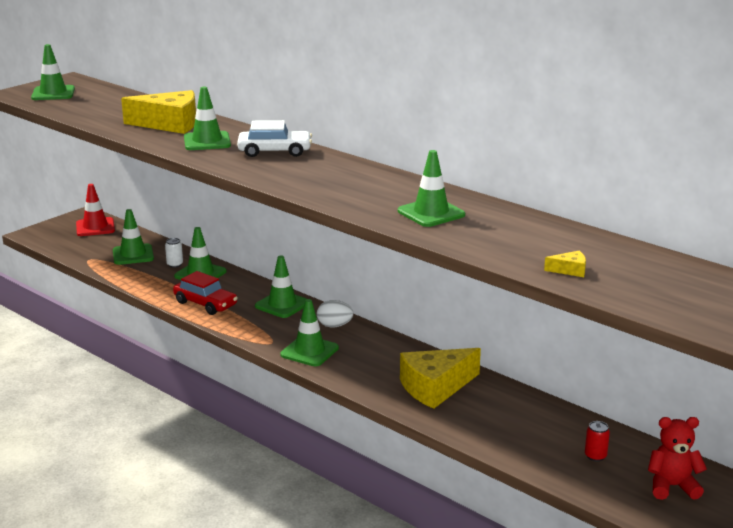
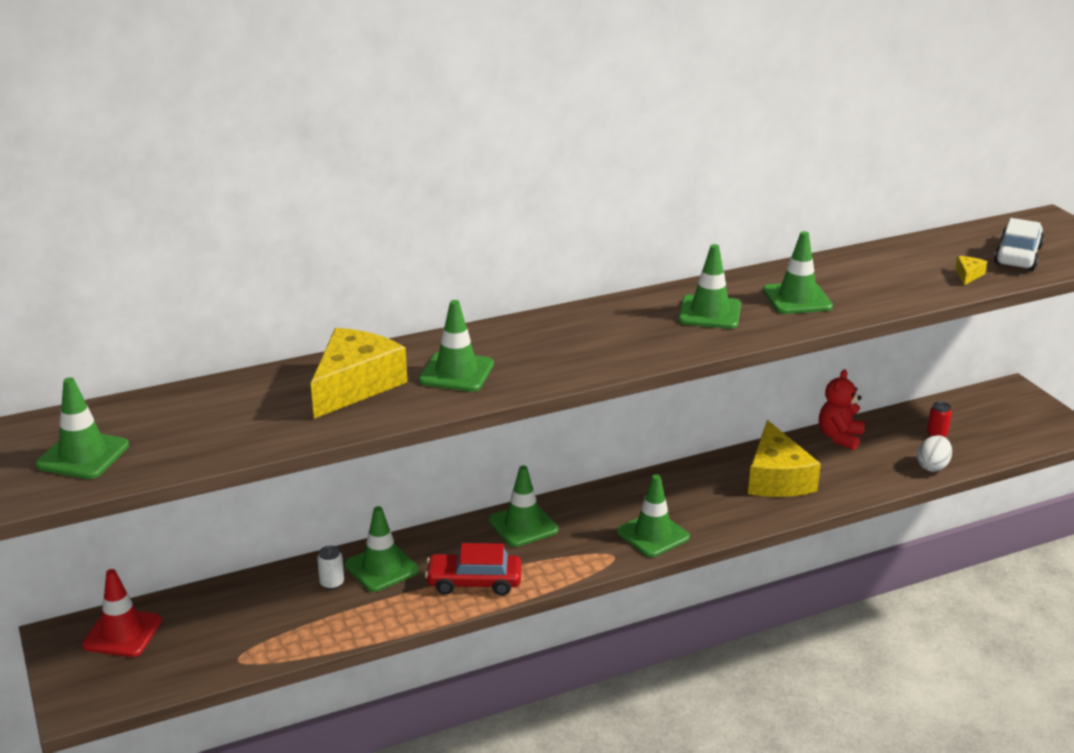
camera: 65 degrees left, 5 degrees up
green traffic cone [113,209,154,265] -> green traffic cone moved to [678,244,741,329]
red car [173,271,238,315] -> red car turned 150 degrees counterclockwise [425,543,522,595]
white car [237,120,312,157] -> white car moved to [994,218,1044,270]
white egg [317,300,353,327] -> white egg moved to [917,435,952,472]
red teddy bear [648,417,707,500] -> red teddy bear moved to [819,369,865,450]

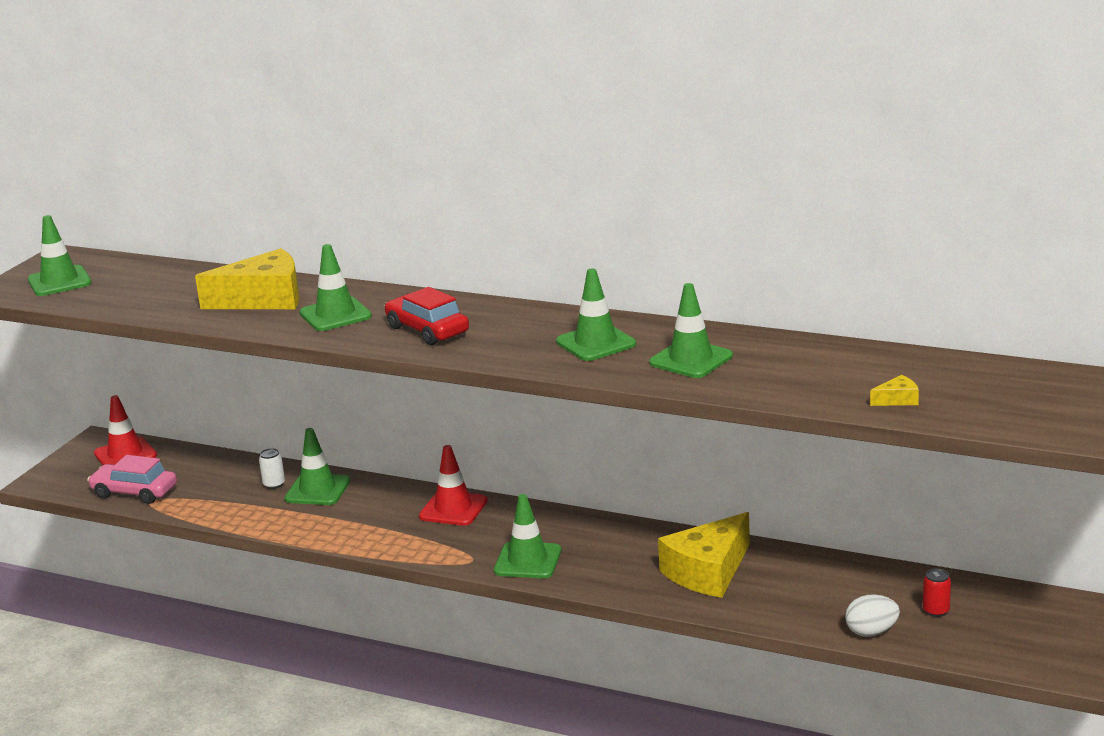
camera: 50 degrees right, 5 degrees down
red car [425,543,522,595] -> red car moved to [385,287,469,345]
green traffic cone [489,465,559,547] -> red traffic cone [419,445,488,526]
red teddy bear [819,369,865,450] -> none
white car [994,218,1044,270] -> none
none -> pink car [87,455,177,504]

